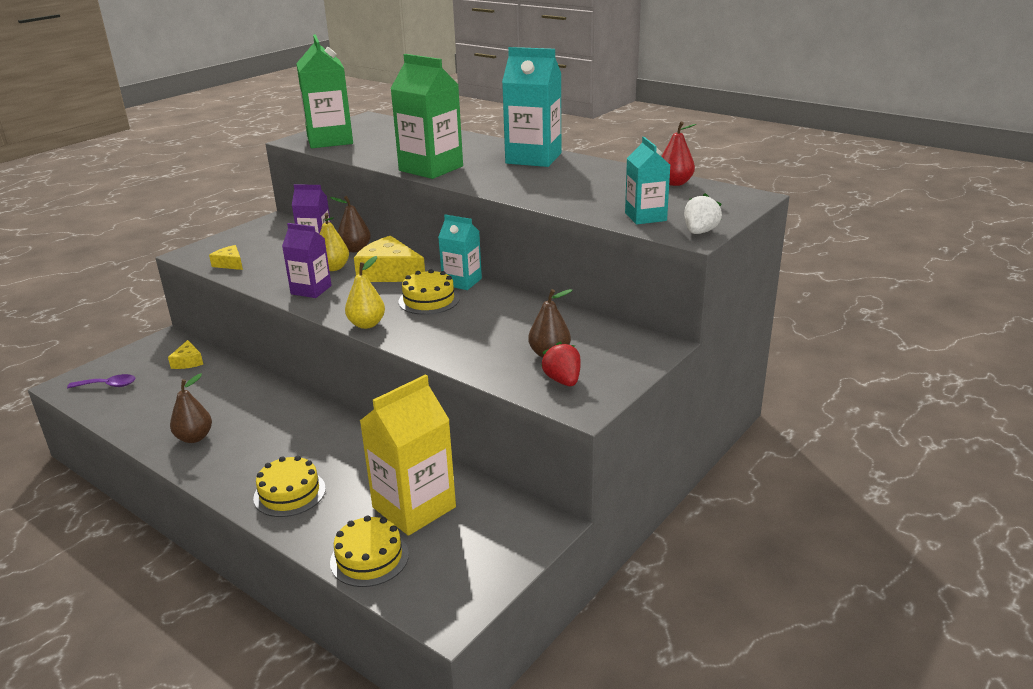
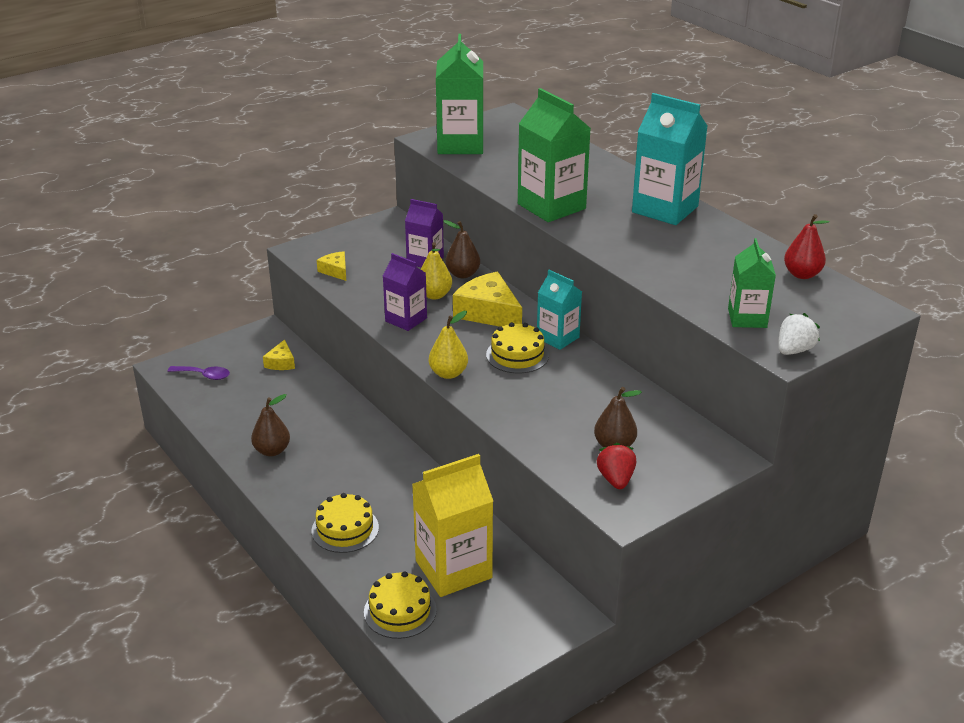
camera: 15 degrees right, 5 degrees up
turquoise carton [625,137,670,225] -> green carton [728,238,776,328]

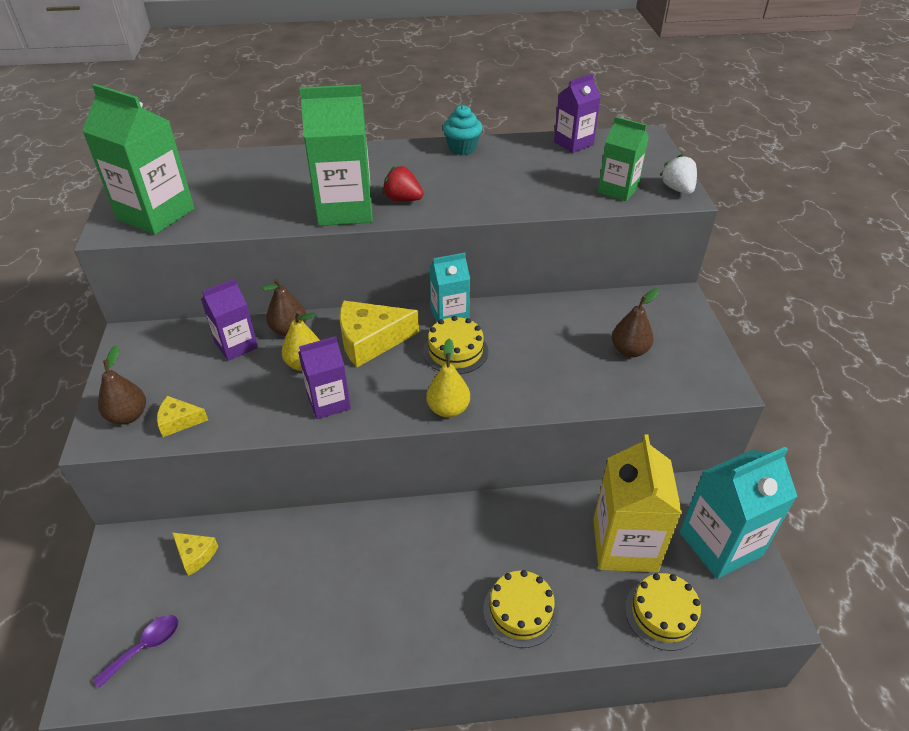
camera: 60 degrees left, 10 degrees up
brown pear [251,394,290,456] -> brown pear moved to [98,345,146,425]
red strawberry [597,443,636,489] -> red strawberry moved to [383,166,424,201]
turquoise carton [632,93,708,225] -> turquoise carton moved to [679,447,797,579]
red pear [784,214,829,279] -> purple carton [554,74,601,153]
none -> turquoise cupcake [443,105,483,155]

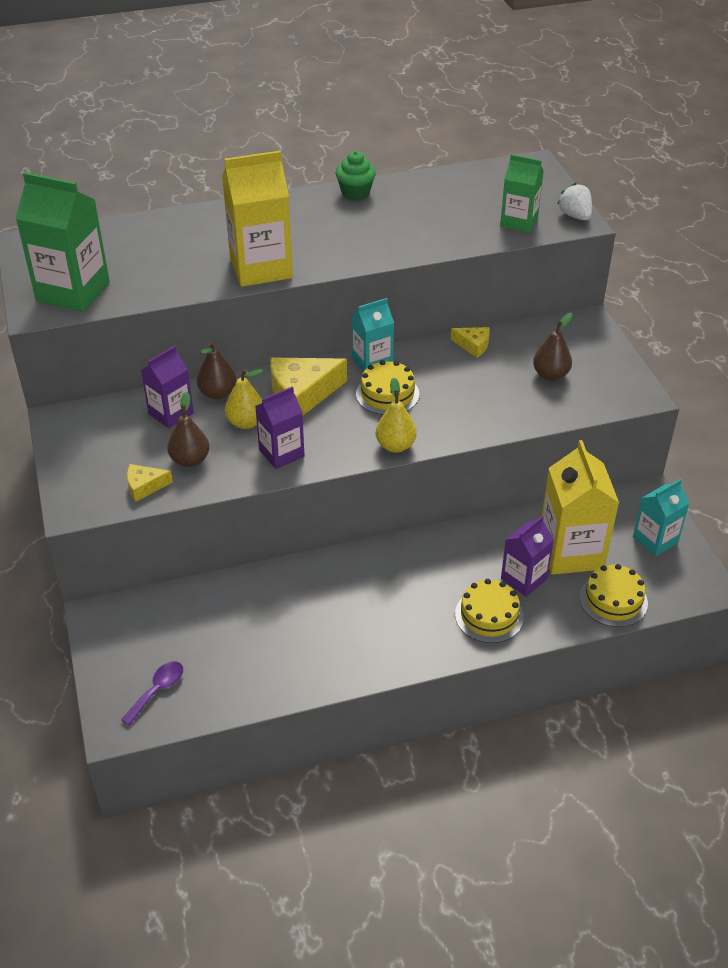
camera: 10 degrees left, 0 degrees up
brown pear [98,345,146,425] -> brown pear moved to [167,391,209,467]
yellow cheese [172,532,218,576] -> yellow cheese moved to [451,327,490,358]
green carton [299,85,373,226] -> yellow carton [222,151,293,287]
red strawberry [383,166,424,201] -> none
turquoise cupcake [443,105,483,155] -> green cupcake [336,151,376,200]
purple carton [554,74,601,153] -> purple carton moved to [501,516,554,597]
turquoise carton [679,447,797,579] -> turquoise carton [633,479,689,556], size x0.60

